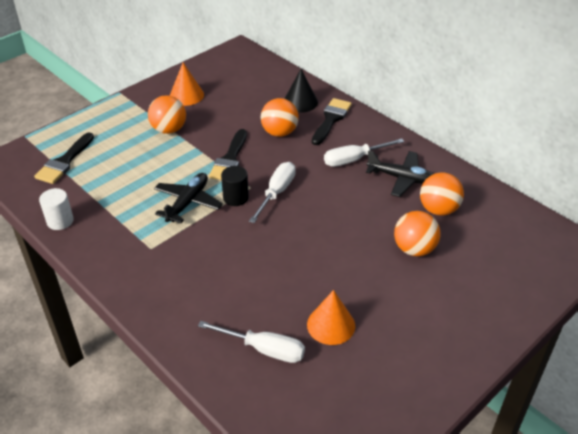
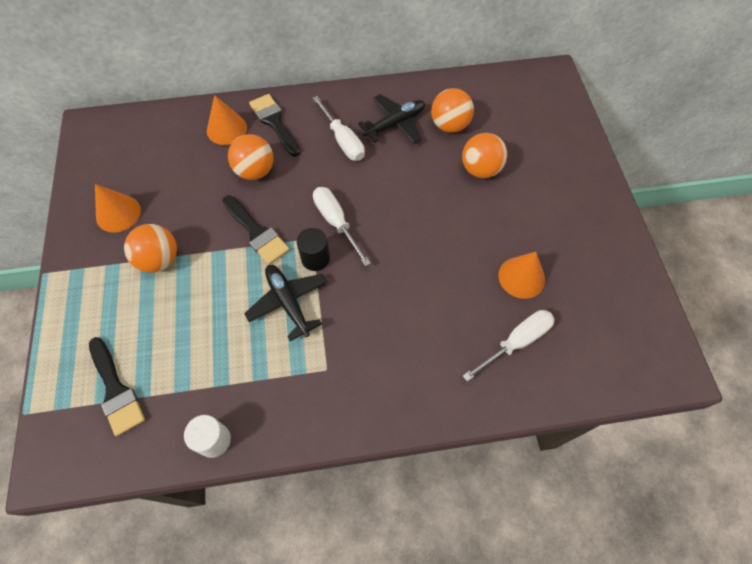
camera: 55 degrees left, 20 degrees up
black cone [284,69,318,113] -> orange cone [207,95,247,145]
white screwdriver [324,138,404,167] -> white screwdriver turned 45 degrees counterclockwise [312,96,365,161]

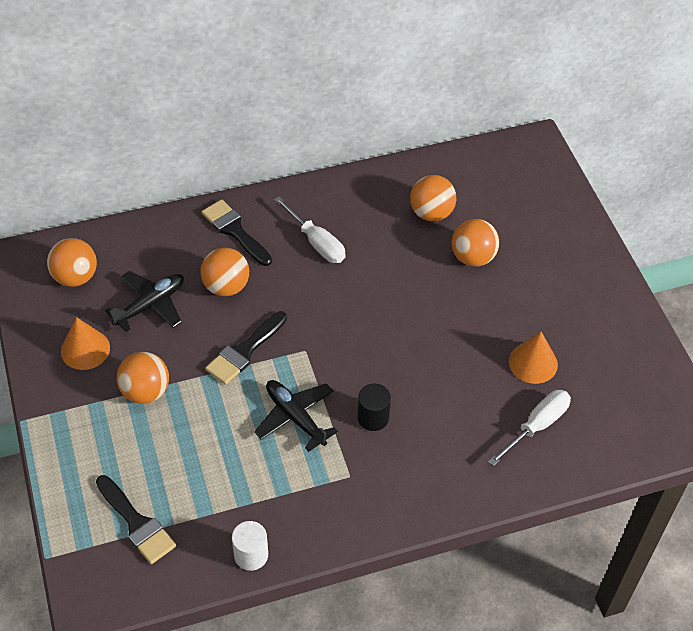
camera: 10 degrees left, 10 degrees down
orange cone [207,95,247,145] -> none
black brush [222,195,290,265] -> black brush turned 90 degrees clockwise [205,311,287,385]
black cylinder [297,228,330,271] -> black cylinder moved to [357,384,391,431]
white screwdriver [313,187,371,266] -> none
black plane [358,94,425,144] -> black plane moved to [105,271,184,332]
none -> orange ball [47,238,97,287]

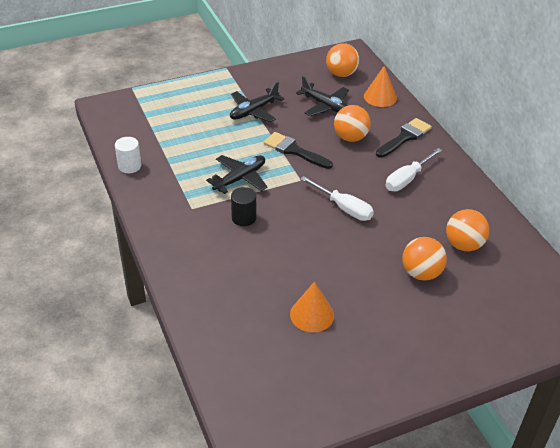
camera: 85 degrees right, 10 degrees down
orange cone [61,317,110,370] -> orange cone moved to [364,66,397,107]
black brush [96,475,176,564] -> none
orange ball [116,352,169,404] -> black plane [230,82,284,122]
white screwdriver [488,390,571,466] -> white screwdriver moved to [300,176,374,221]

